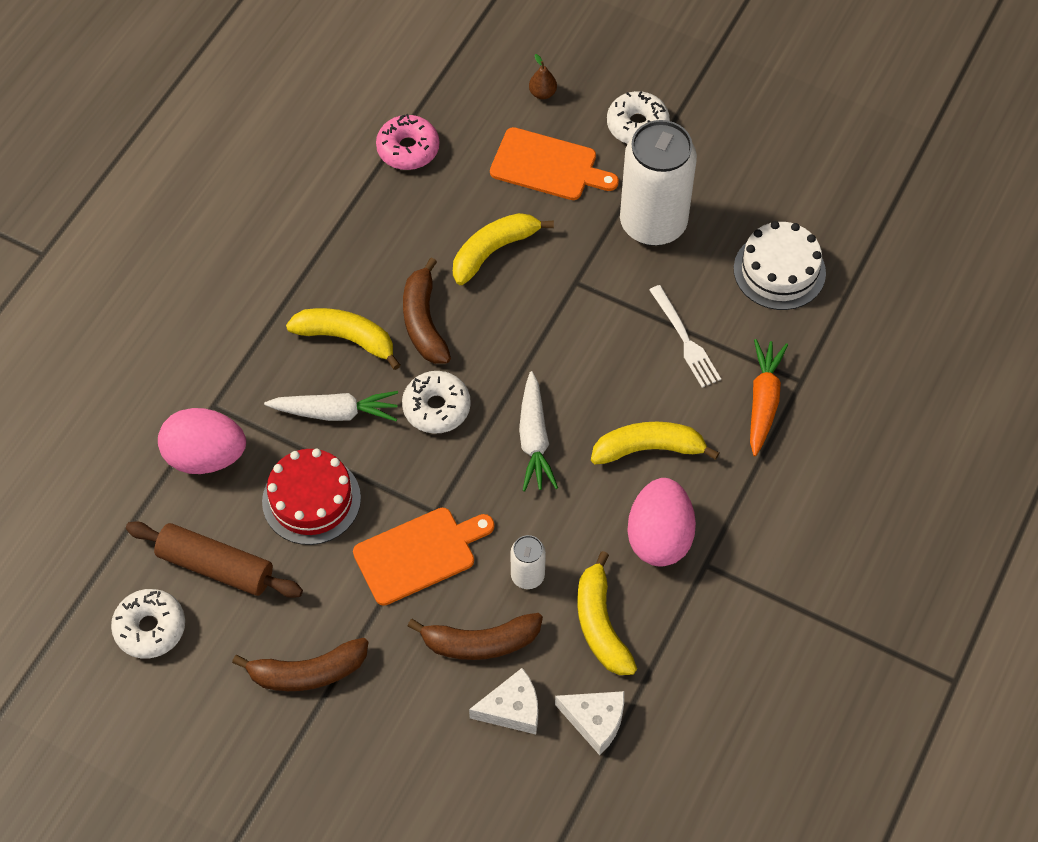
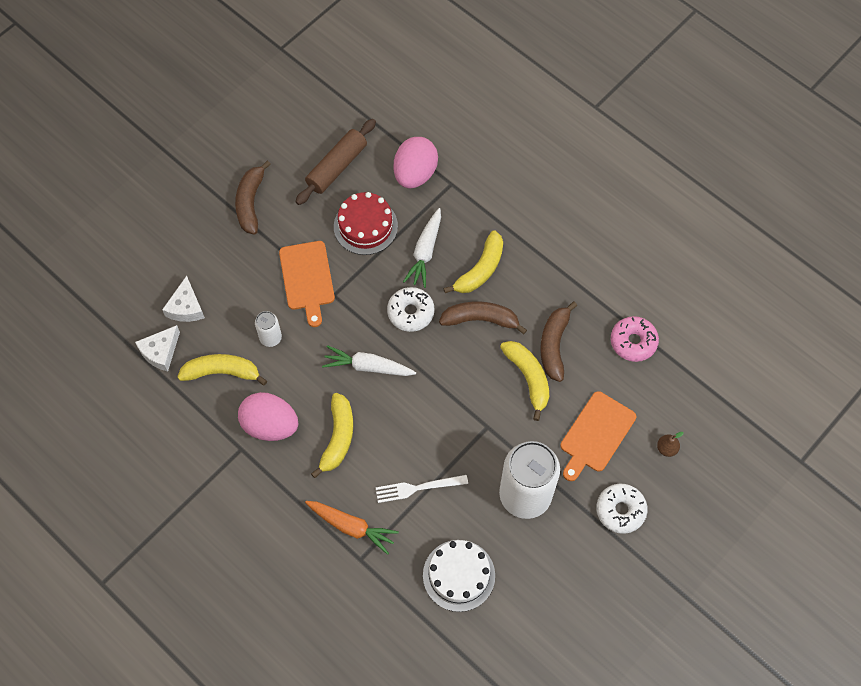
camera: 105 degrees right, 5 degrees up
white donut [111,589,185,659] -> none
brown banana [408,613,543,660] -> brown banana moved to [540,302,577,382]

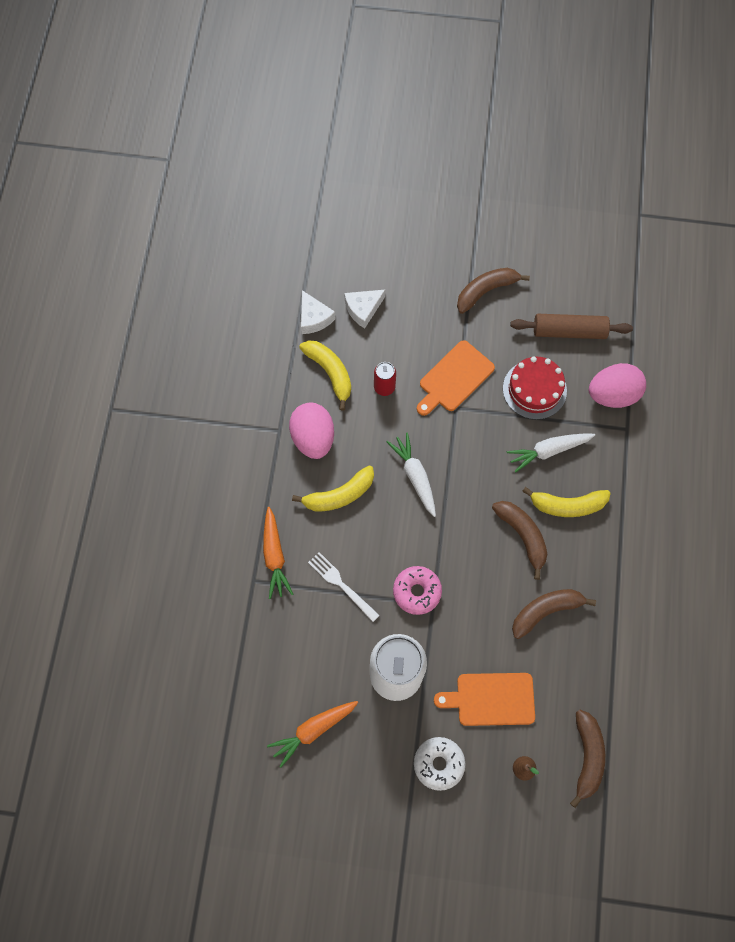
camera: 55 degrees right, 5 degrees up
white cheese [135,325,180,372] -> white cheese turned 120 degrees counterclockwise [301,290,335,334]
white can [255,311,282,347] -> red can [374,362,396,396]
white donut [387,287,434,332] -> none
white cake [423,540,495,612] -> none
yellow banana [500,341,549,421] -> none
pink donut [611,316,659,362] -> pink donut moved to [393,566,442,615]
none -> orange carrot [267,701,358,768]
none -> brown banana [570,710,605,808]

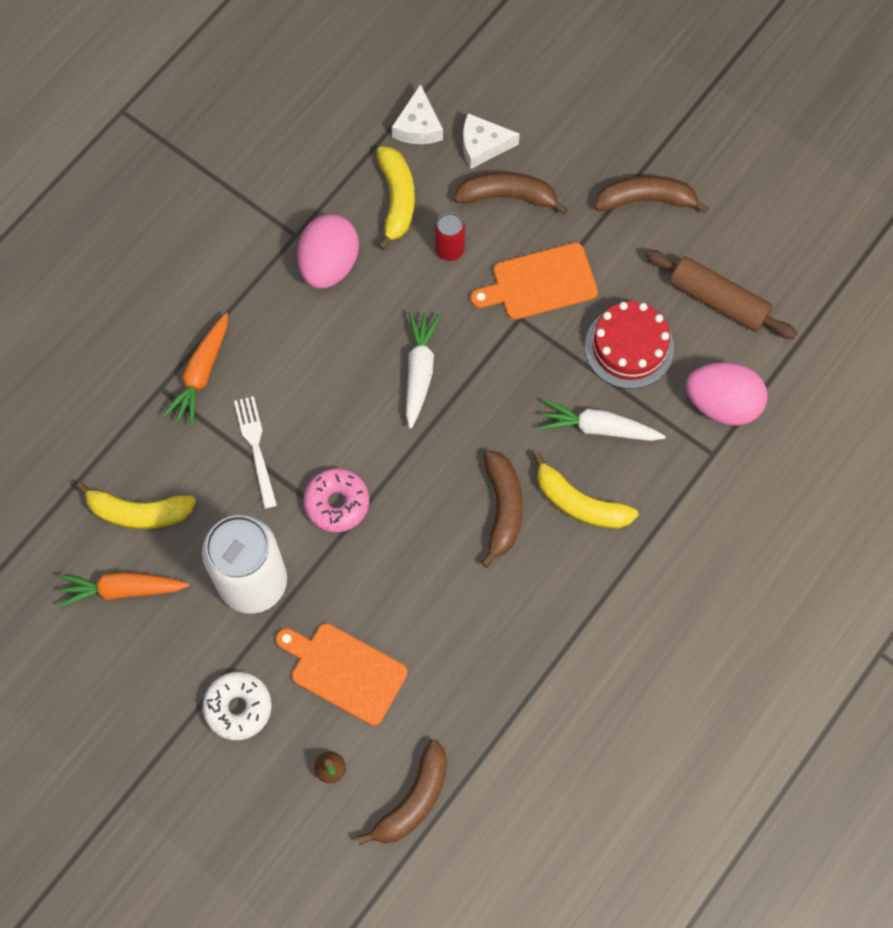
camera: 30 degrees right, 0 degrees up
yellow banana [292,465,374,512] -> yellow banana moved to [76,481,196,529]
brown banana [512,589,596,639] -> brown banana moved to [453,172,568,215]

